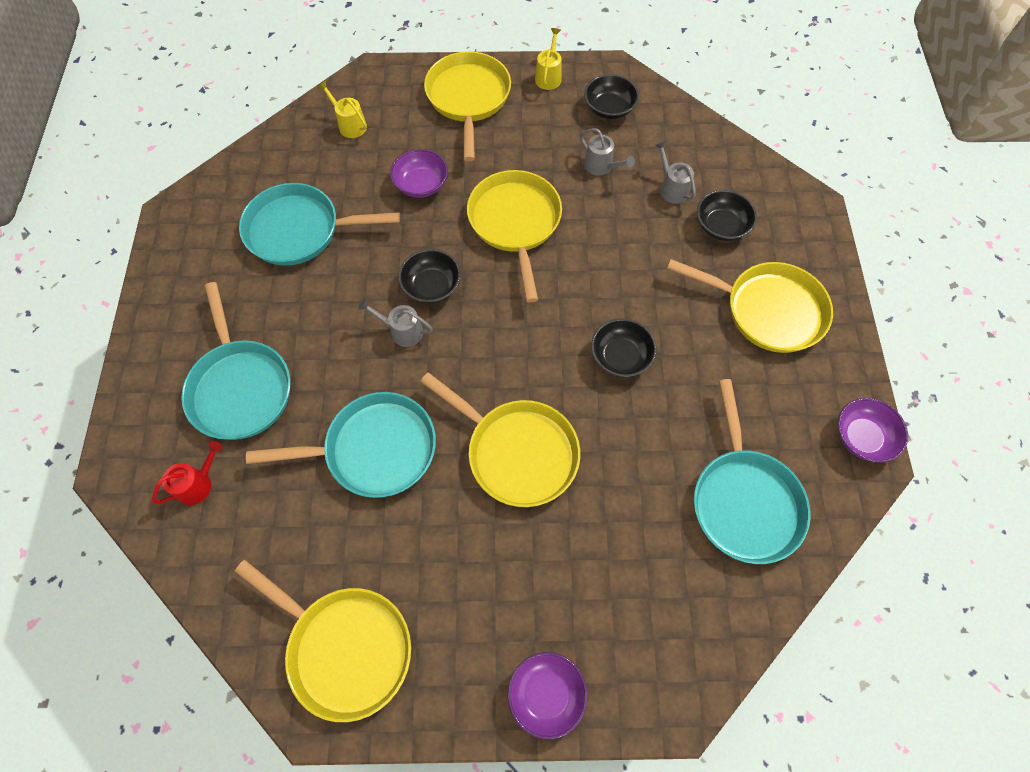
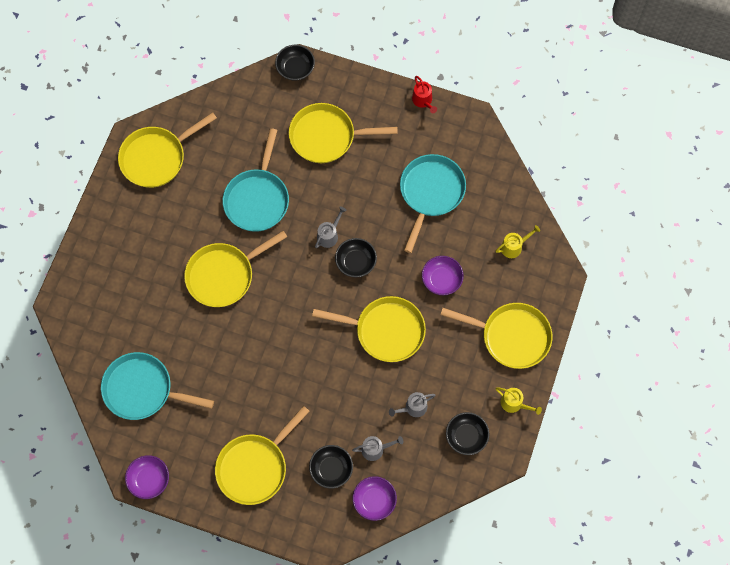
camera: 110 degrees right, 5 degrees up
red watering can [152,441,222,505] -> red watering can moved to [412,76,437,113]
turquoise pan [181,282,291,440] -> yellow pan [289,103,398,163]
purple bowl [508,652,588,740] -> purple bowl moved to [353,476,397,521]
black bowl [591,318,657,377] -> black bowl moved to [275,45,315,81]

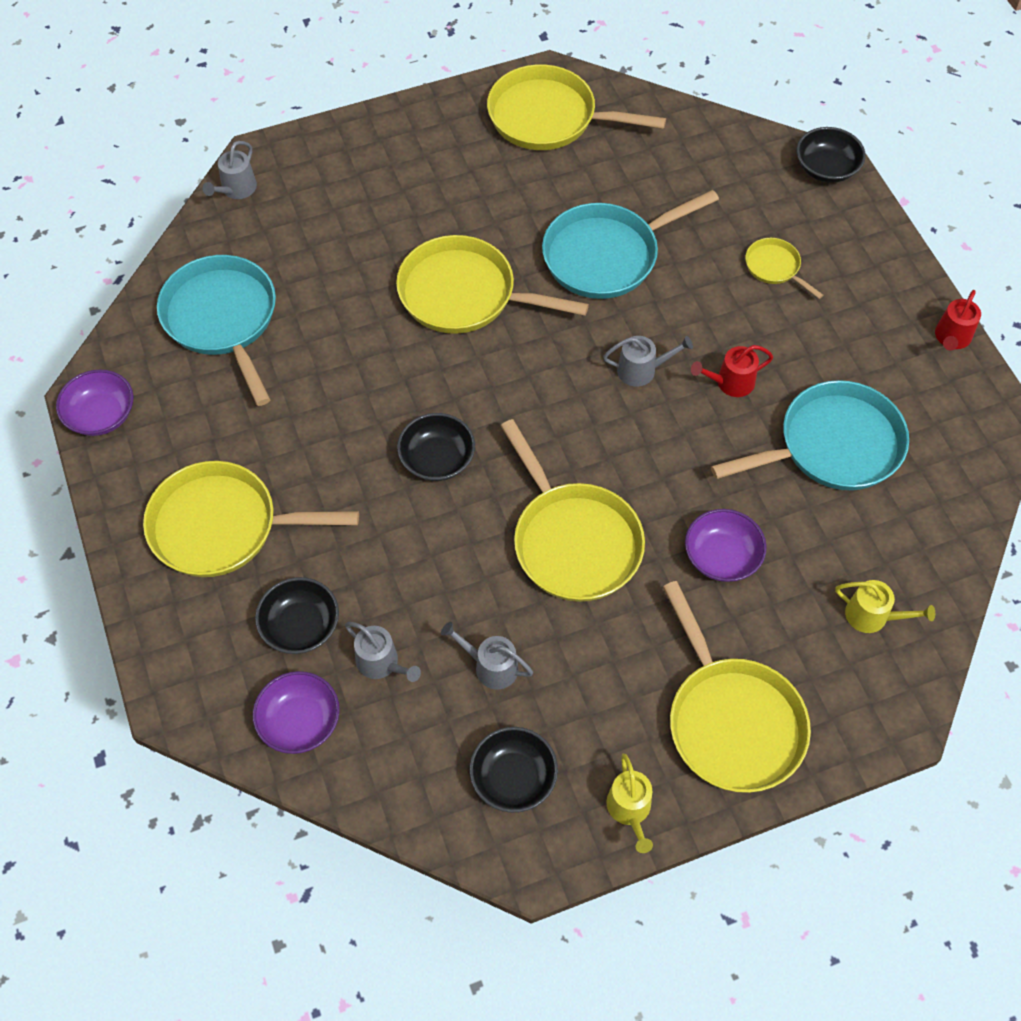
camera: 50 degrees right, 10 degrees down
yellow pan [289,103,398,163] -> yellow pan [745,238,823,299], size x0.48
black bowl [335,238,377,278] -> black bowl moved to [397,413,475,481]
none -> grey watering can [203,141,257,199]
none -> red watering can [691,345,773,397]

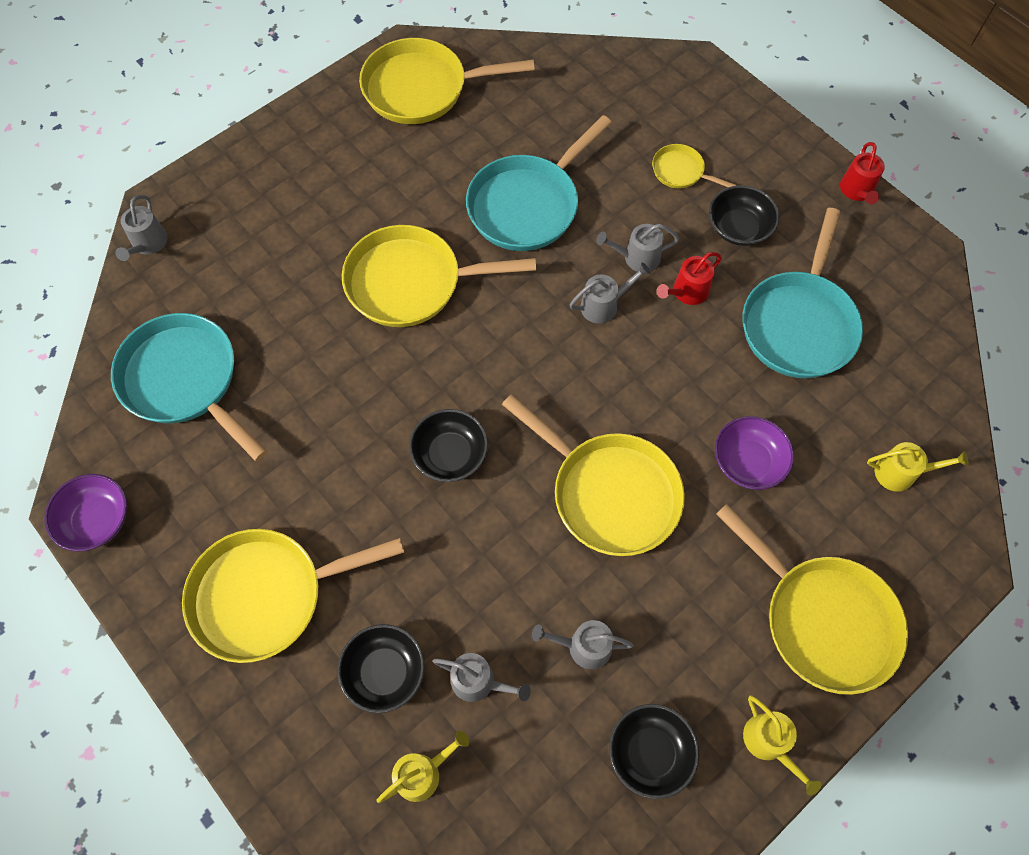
camera: 20 degrees left, 5 degrees up
purple bowl [253,671,340,754] -> yellow watering can [376,731,469,803]
turquoise pan [711,380,909,490] -> turquoise pan turned 150 degrees clockwise [742,208,863,379]
black bowl [797,127,866,183] -> black bowl moved to [709,185,779,246]
none -> grey watering can [596,224,679,272]

